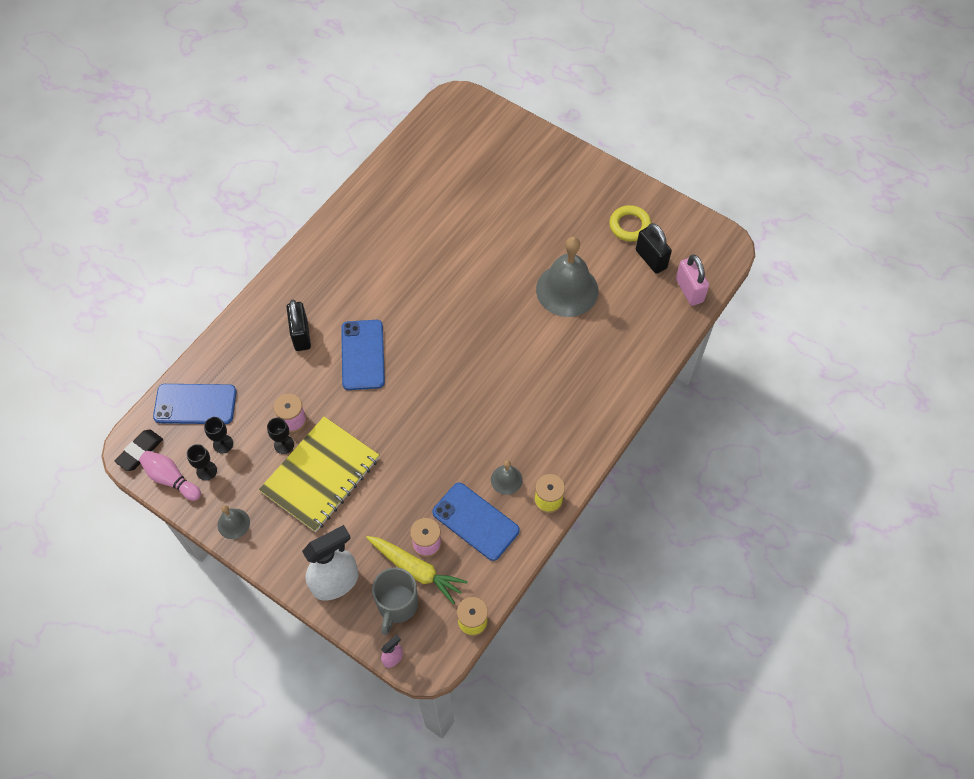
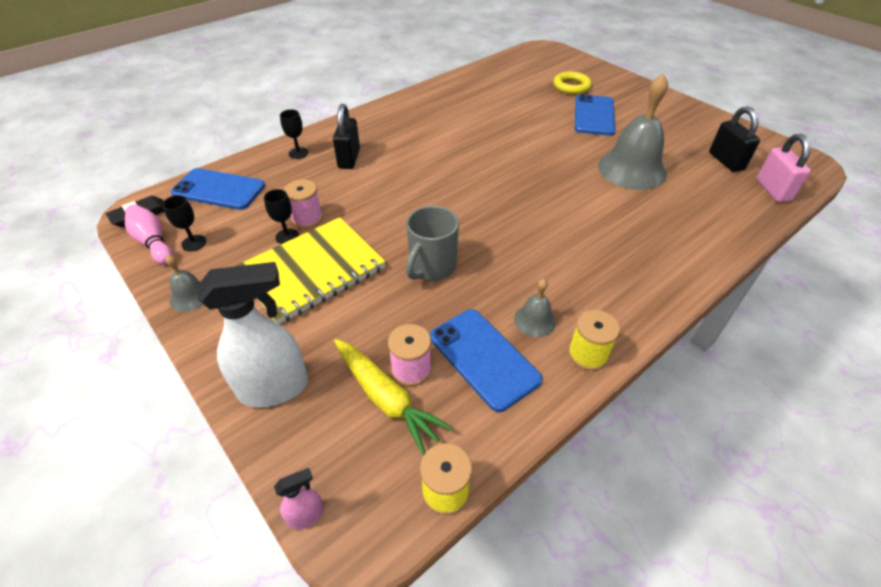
camera: 15 degrees right, 15 degrees down
black goblet [204,417,233,453] -> black goblet moved to [280,109,308,159]
blue phone [341,320,385,390] -> blue phone moved to [575,94,615,136]
grey mug [372,567,418,635] -> grey mug moved to [406,206,459,280]
yellow ring [609,205,651,242] -> yellow ring moved to [553,71,592,94]

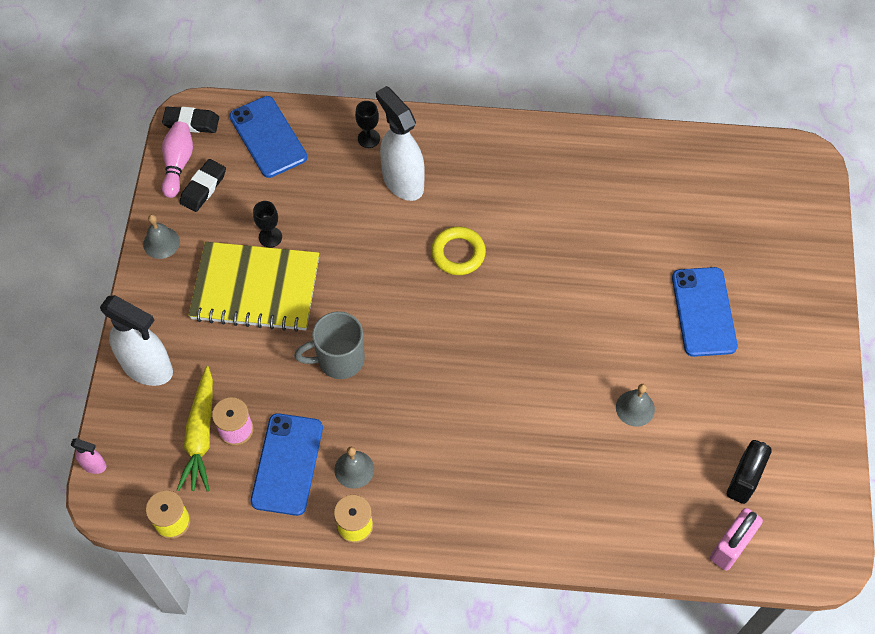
camera: 45 degrees right, 15 degrees up
black goblet [162,195,206,251] -> black eraser [179,159,226,212]
pink spool [284,179,323,229] -> none
black padlock [333,104,360,169] -> white spray bottle [376,86,425,201]
yellow ring [553,71,592,94] -> yellow ring moved to [431,226,486,275]
blue phone [575,94,615,136] -> blue phone turned 60 degrees counterclockwise [672,267,738,357]
grey bell [598,73,668,190] -> grey bell [616,384,655,427], size x0.47

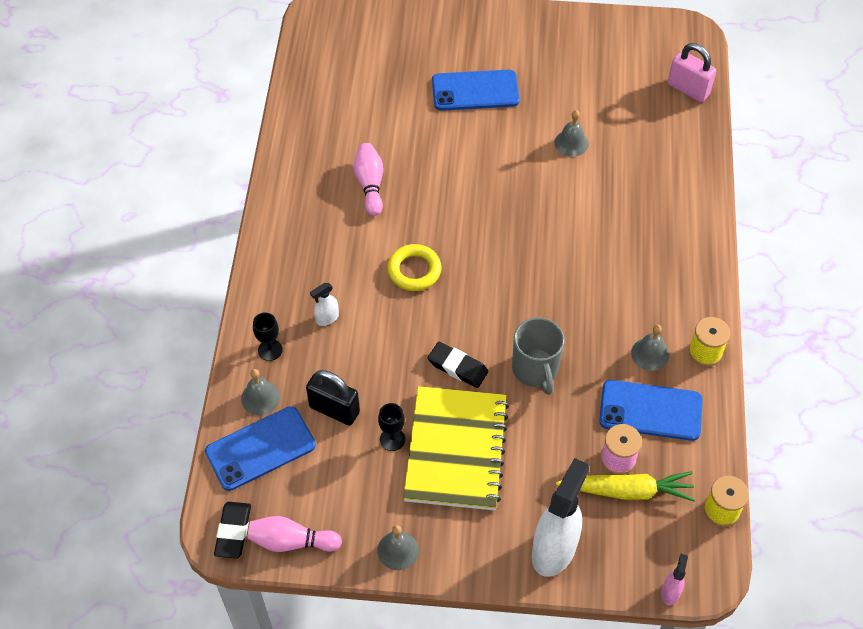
camera: 90 degrees left, 5 degrees down
black eraser [179,159,226,212] -> black eraser moved to [428,342,488,388]
white spray bottle [376,86,425,201] -> white spray bottle [310,283,339,326], size x0.45
black padlock [727,440,772,504] -> black padlock moved to [306,370,360,426]
none -> grey bell [241,369,280,415]
none -> pink bowling pin [353,143,383,216]

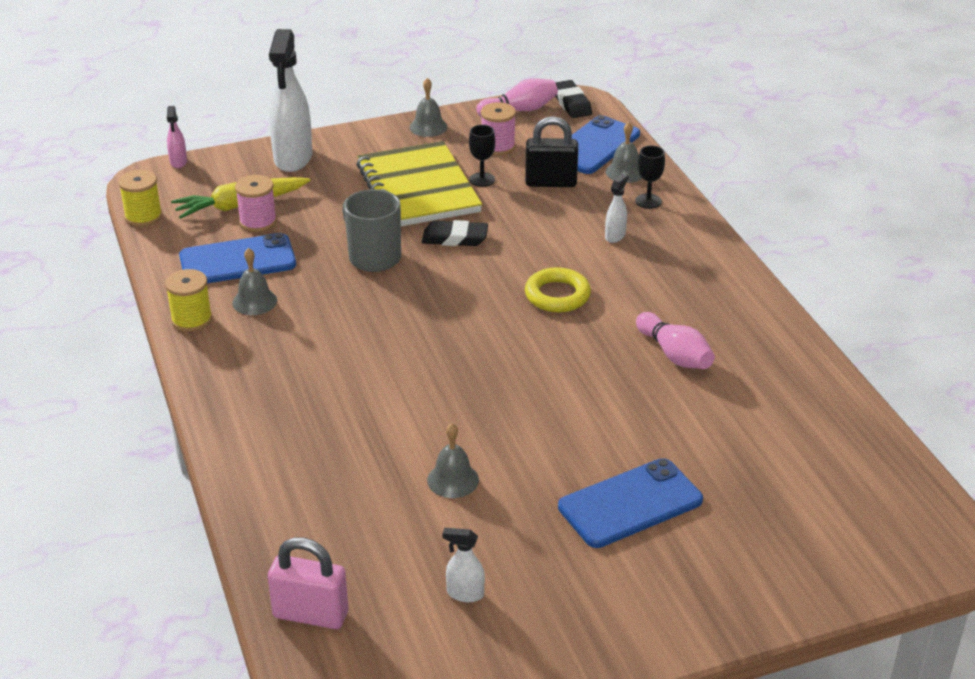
camera: 155 degrees right, 20 degrees down
none -> white spray bottle [442,528,485,602]
none -> pink spool [481,102,516,155]

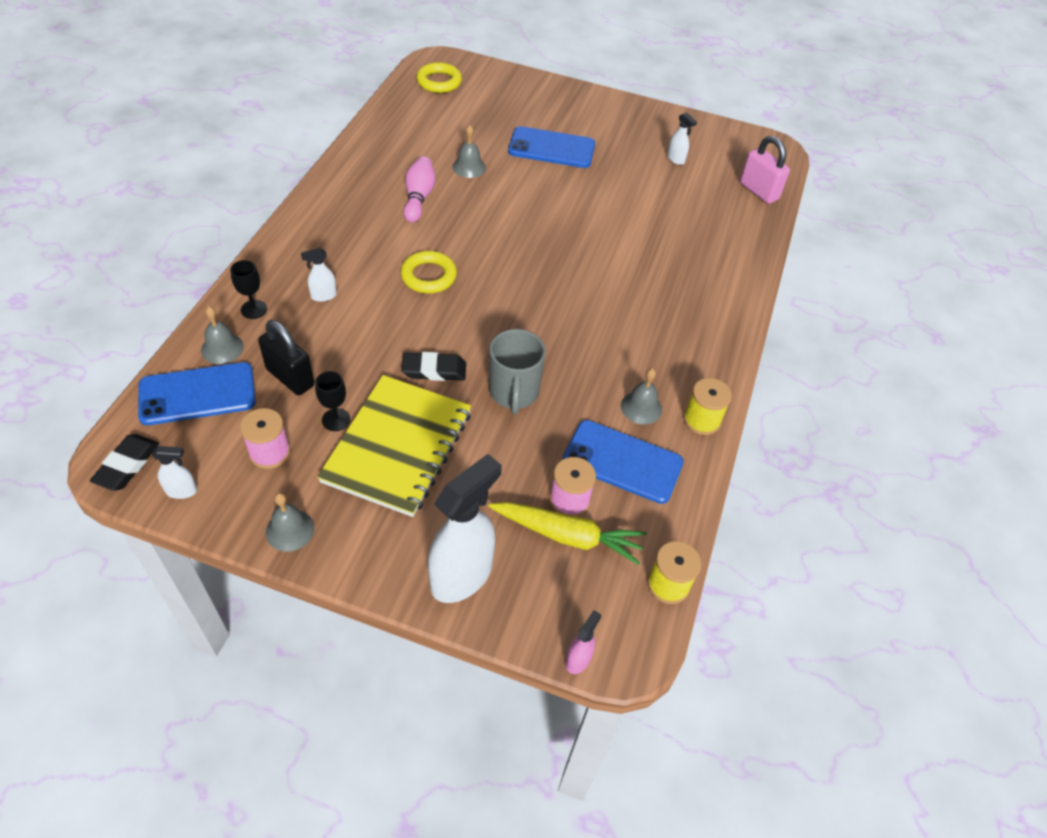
camera: 145 degrees left, 15 degrees up
black eraser [422,220,488,246] -> black eraser turned 45 degrees counterclockwise [401,352,466,381]
grey bell [427,423,479,498] -> grey bell moved to [452,125,486,178]
pink bowling pin [476,78,558,117] -> white spray bottle [152,446,197,499]
none -> yellow ring [416,62,462,93]

